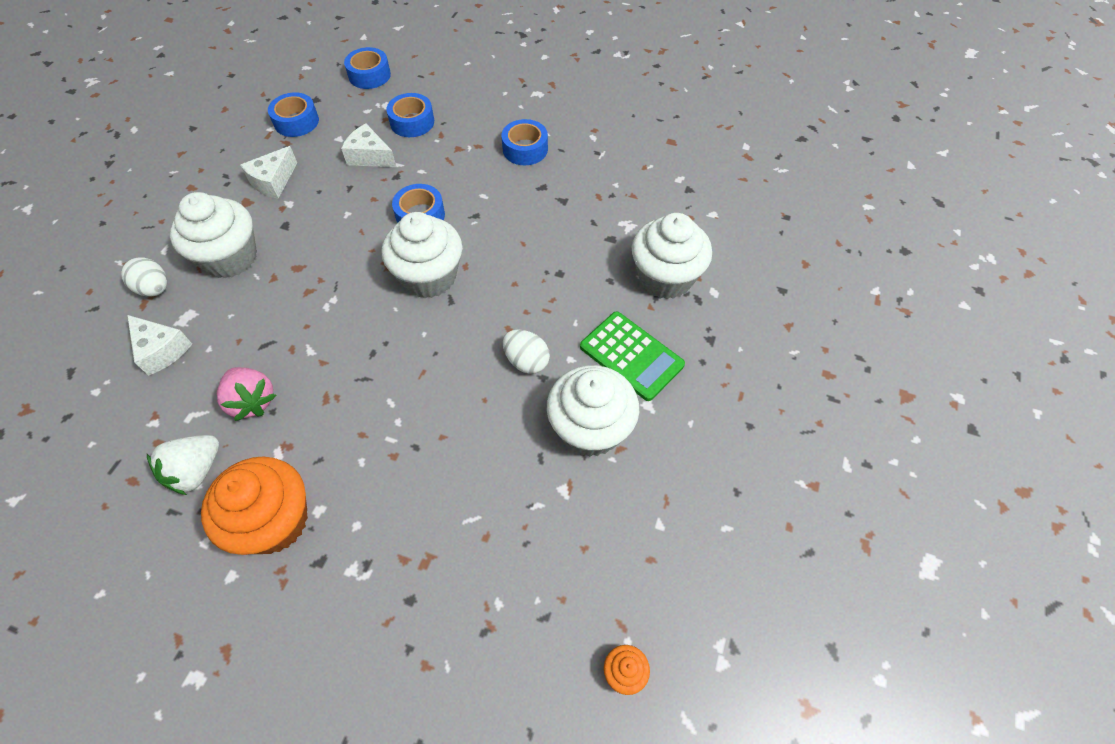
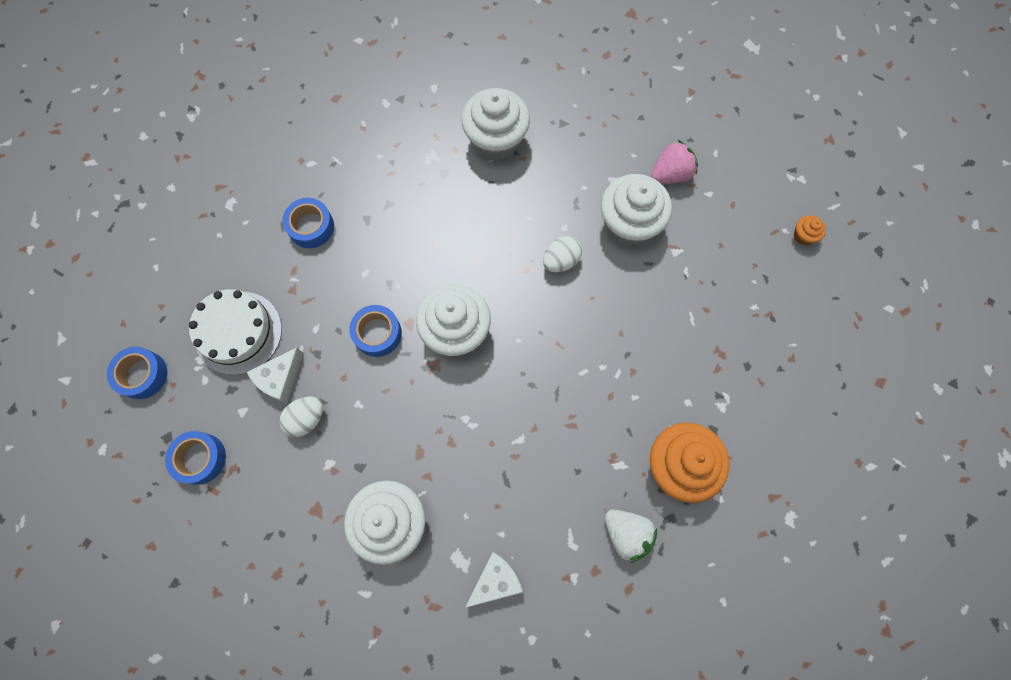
camera: 80 degrees left, 15 degrees up
white egg [121,257,167,297] -> white egg moved to [279,397,323,437]
pink strawberry [217,367,276,421] -> pink strawberry moved to [651,140,698,184]
white cheese [240,146,297,199] -> none
blue tape [386,93,434,137] -> white cake [189,289,282,375]
green calculator [580,311,685,401] -> none

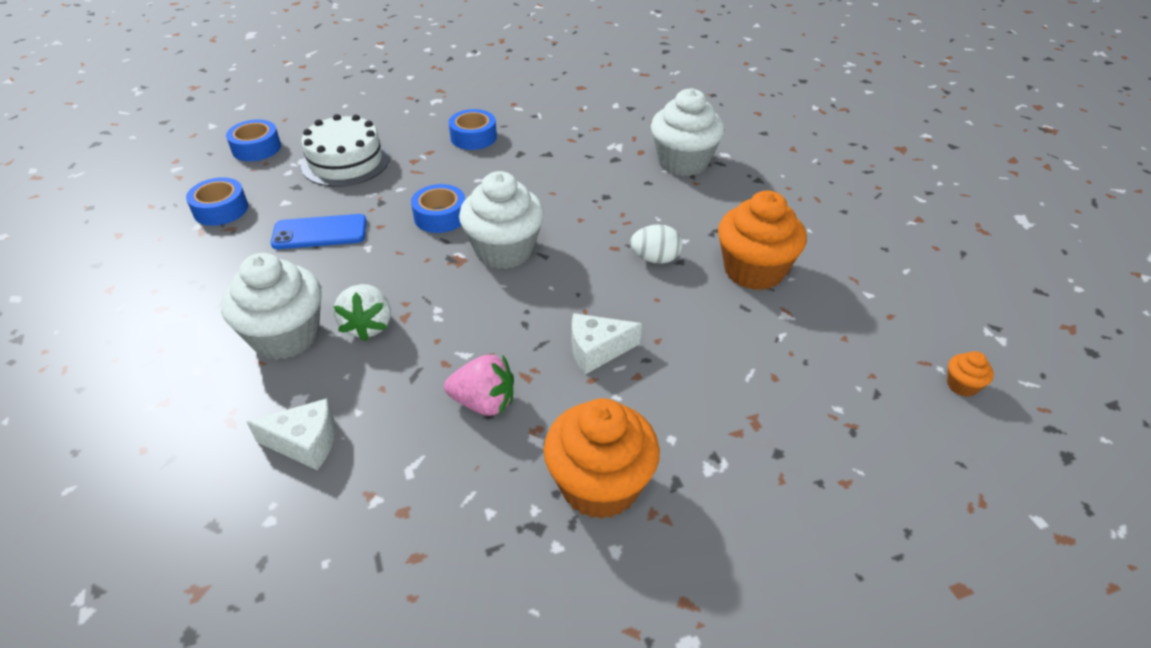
camera: 40 degrees right, 30 degrees down
white cheese [247,348,304,403] -> white cheese moved to [572,313,642,374]
white egg [279,397,323,437] -> blue phone [271,214,367,249]
white cupcake [601,174,672,246] -> orange cupcake [718,191,807,290]
white strawberry [605,510,657,563] -> white strawberry moved to [333,284,391,341]
pink strawberry [651,140,698,184] -> pink strawberry moved to [444,355,514,416]

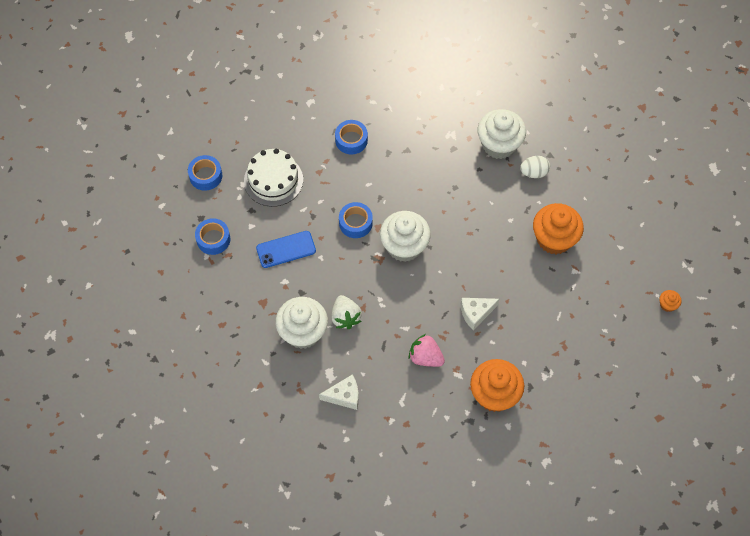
camera: 10 degrees left, 20 degrees up
pink strawberry [444,355,514,416] -> pink strawberry turned 150 degrees counterclockwise [408,334,445,367]
white egg [630,224,682,264] -> white egg moved to [520,156,550,178]

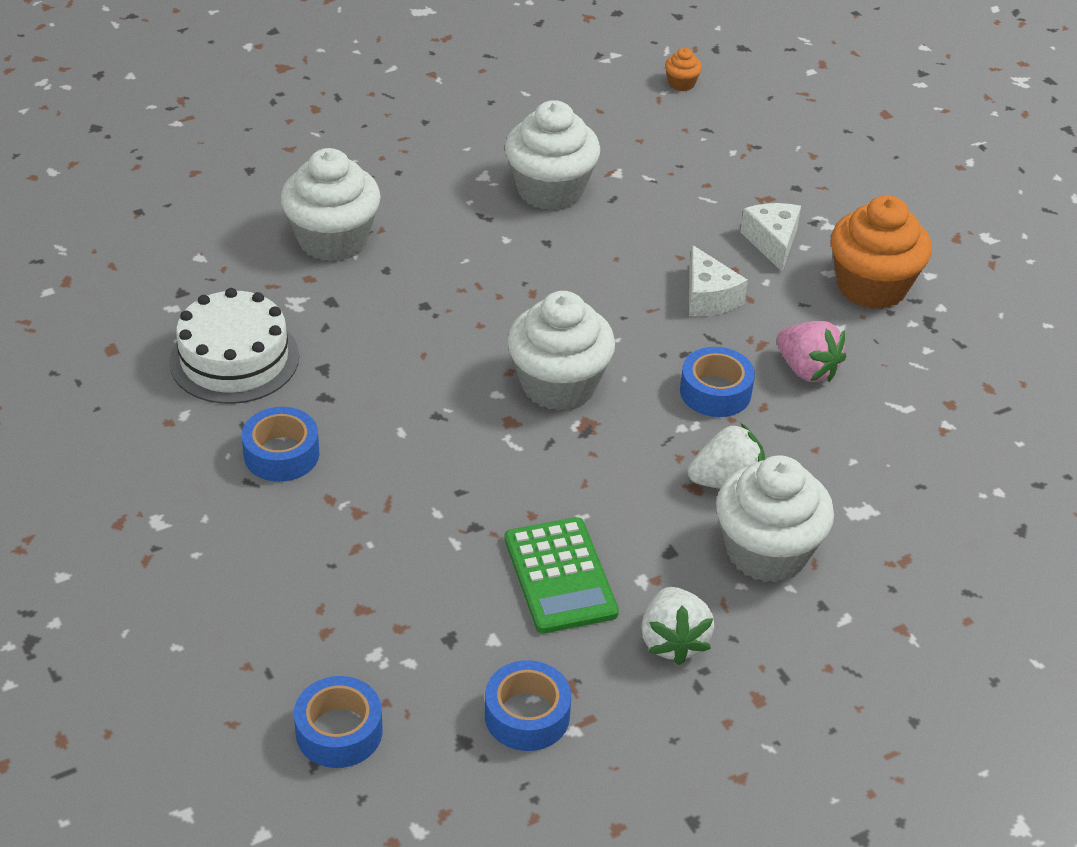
camera: 90 degrees left, 20 degrees down
white cake [244,149,303,207] -> white cake moved to [169,288,299,404]
blue phone [256,231,316,268] -> green calculator [505,517,619,634]
white cheese [319,374,359,410] -> white cheese moved to [741,203,801,271]
blue tape [339,202,373,238] -> blue tape moved to [680,347,755,417]
pink strawberry [408,334,445,367] -> pink strawberry turned 75 degrees counterclockwise [777,321,846,382]
white egg [520,156,550,178] -> none
orange cupcake [533,203,584,254] -> white cupcake [505,100,600,211]
none -> white strawberry [641,587,714,665]

